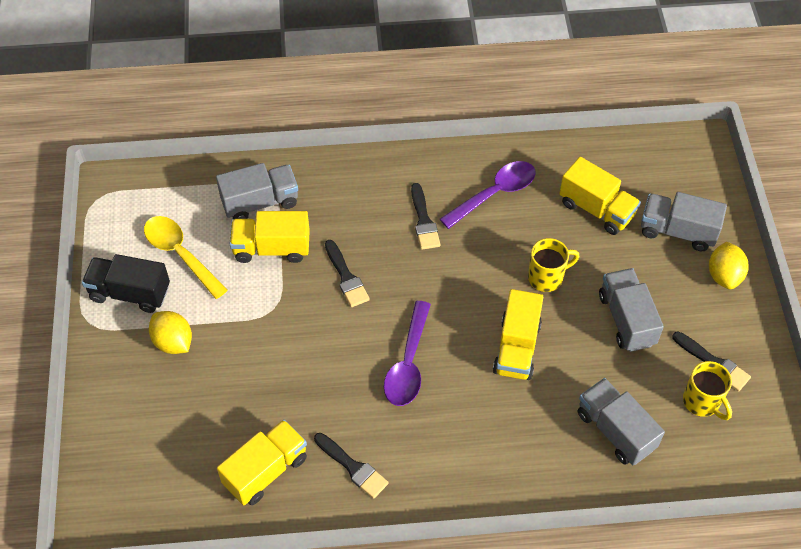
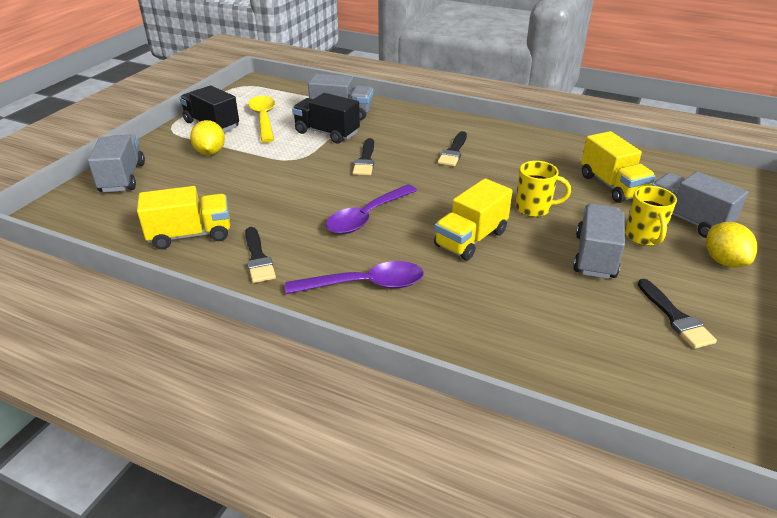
camera: 30 degrees right, 20 degrees down
yellow truck [230,211,310,263] -> black truck [292,93,360,143]
purple spoon [440,161,536,229] -> purple spoon moved to [285,261,424,294]
grey truck [578,378,665,465] -> grey truck moved to [88,134,145,192]
yellow mug [683,361,732,420] -> yellow mug moved to [625,186,677,246]
yellow lemon [709,242,749,289] -> yellow lemon turned 45 degrees counterclockwise [706,222,758,267]

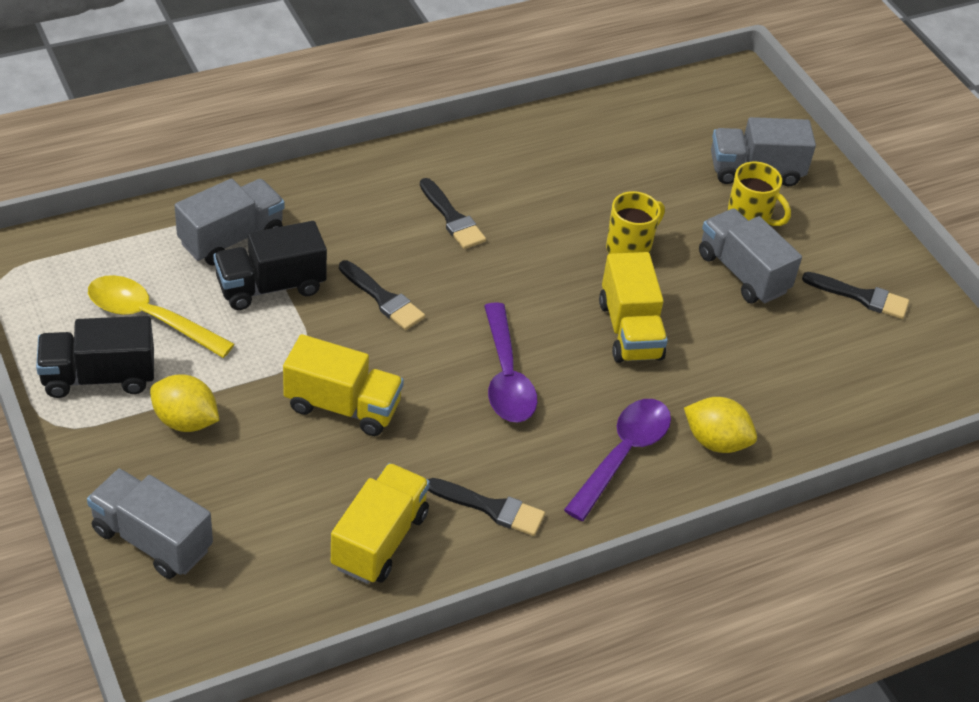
camera: 55 degrees left, 10 degrees up
yellow truck [581,131,656,203] -> yellow truck moved to [283,334,404,436]
yellow lemon [706,222,758,267] -> yellow lemon moved to [684,397,757,453]

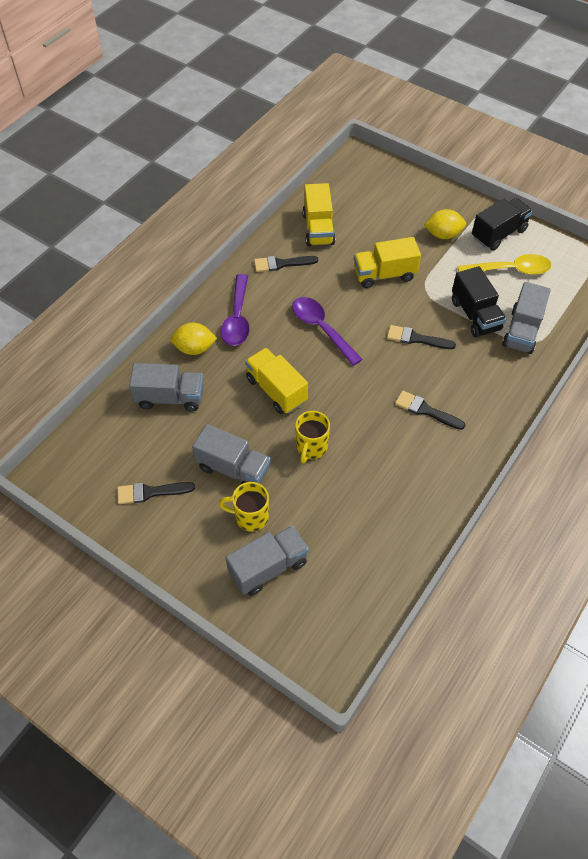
camera: 155 degrees right, 10 degrees up
grey truck [87,469,213,579] -> grey truck moved to [129,363,203,412]
black truck [213,221,327,310] -> black truck turned 120 degrees clockwise [452,266,506,338]

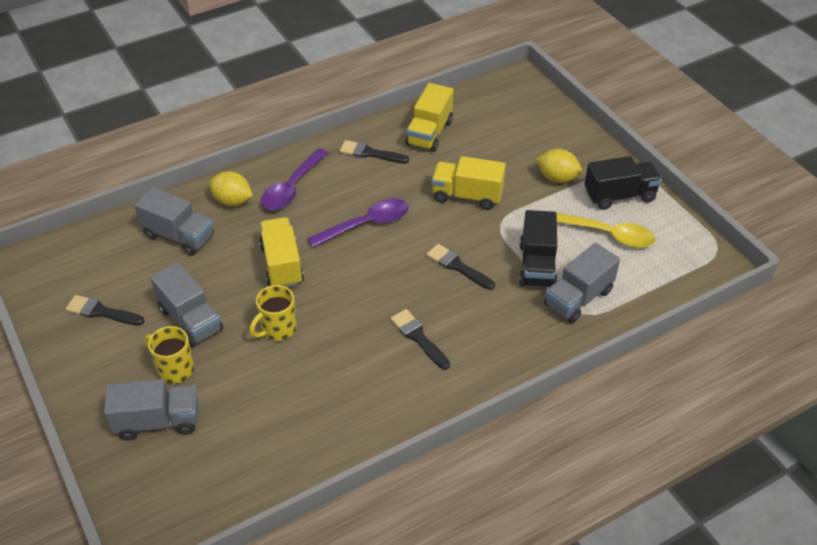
camera: 25 degrees right, 10 degrees down
purple spoon [292,297,363,366] -> purple spoon turned 75 degrees clockwise [307,198,409,248]

